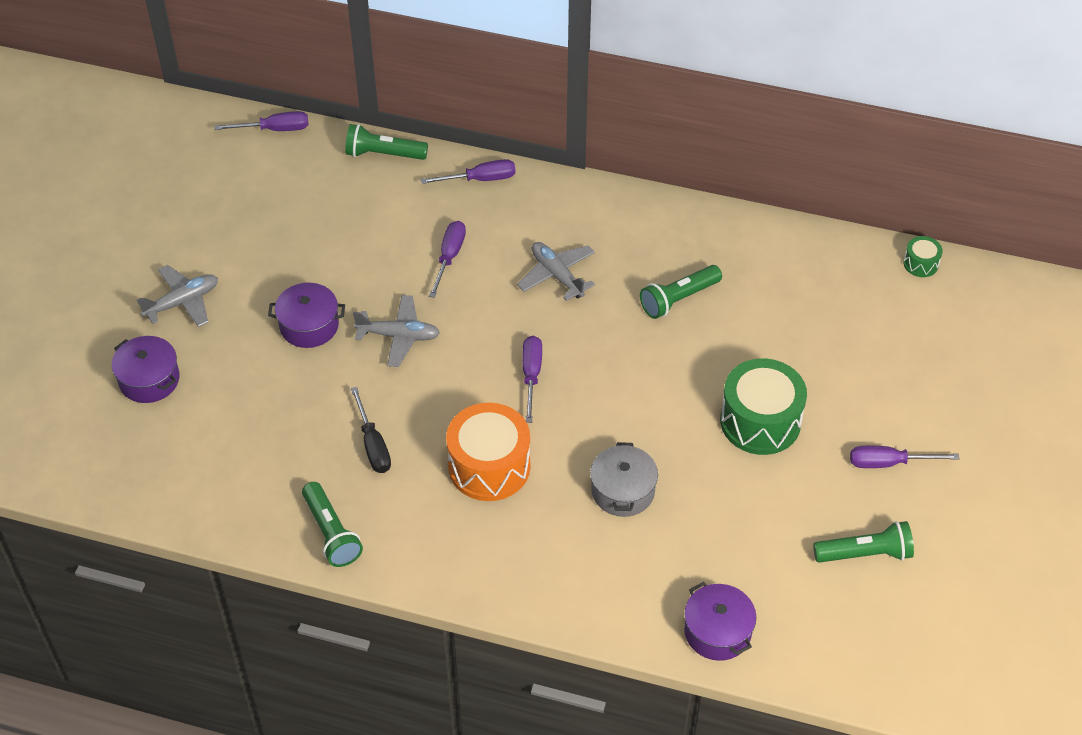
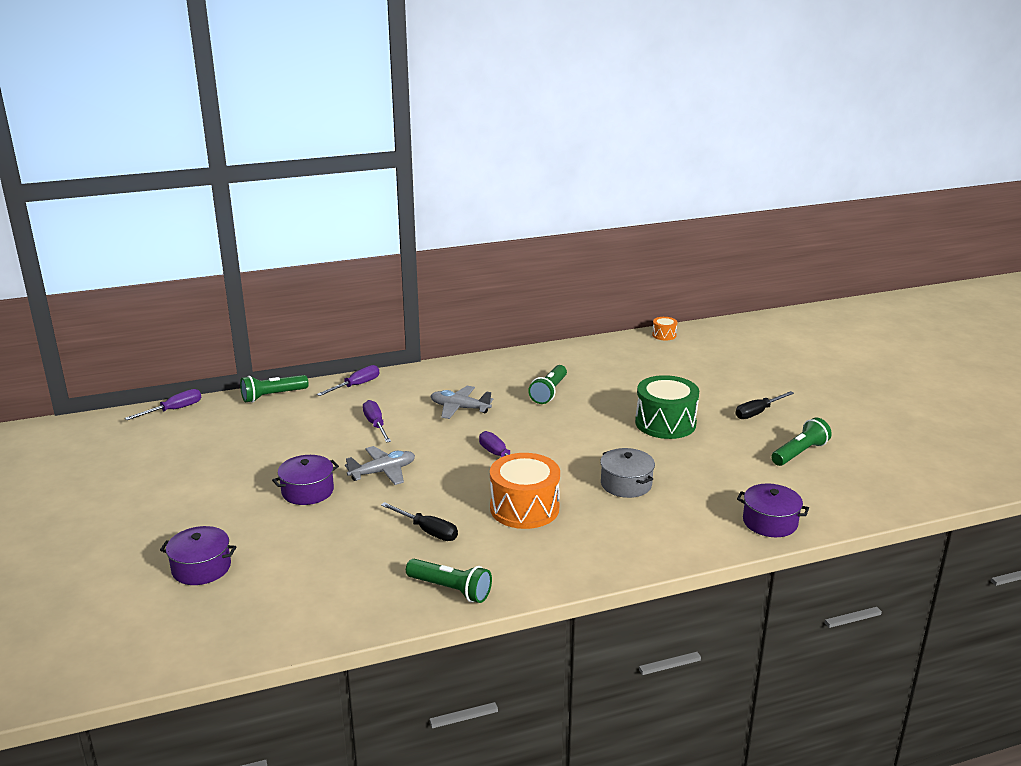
camera: 35 degrees left, 25 degrees down
grey plane [137,265,218,327] -> none
purple screwdriver [850,446,959,468] -> black screwdriver [736,391,794,419]
green drum [903,236,943,277] -> orange drum [652,317,677,341]

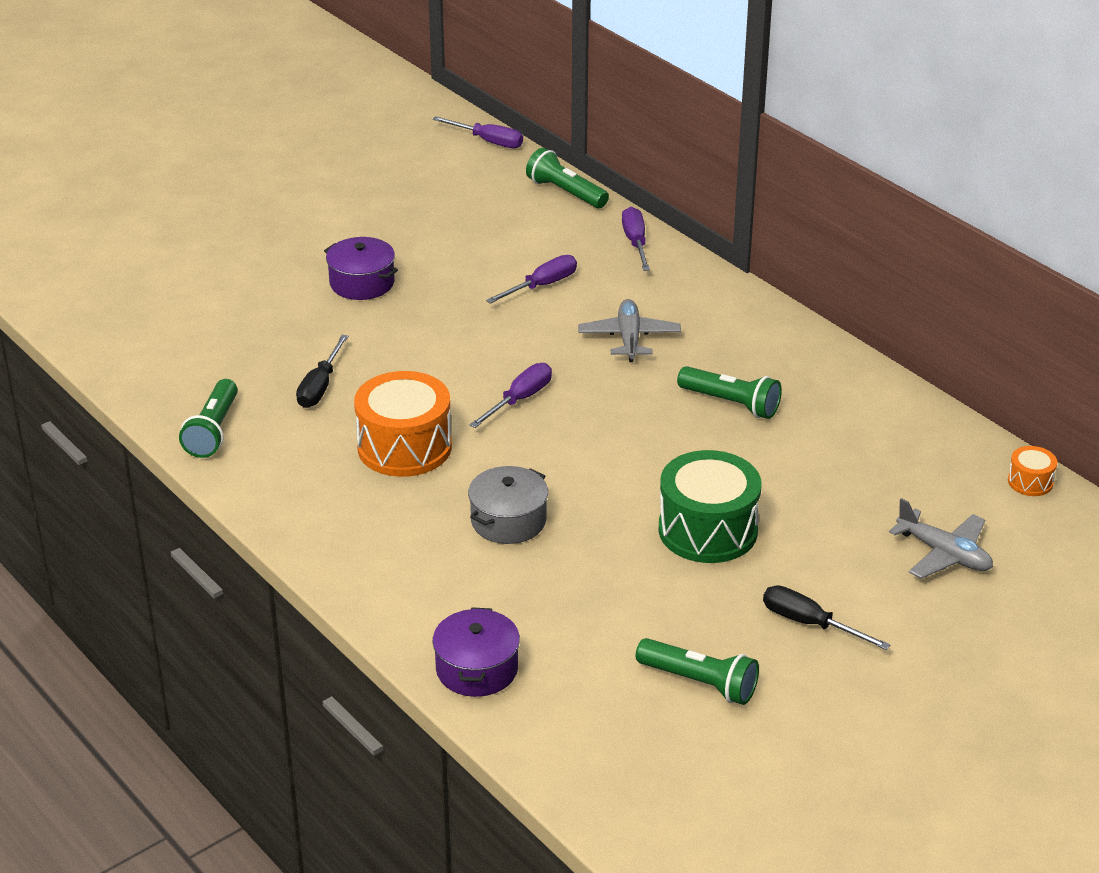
camera: 70 degrees right, 10 degrees up
purple pot [160,526,236,585] -> none
purple screwdriver [317,365,380,396] -> purple screwdriver turned 120 degrees counterclockwise [622,207,650,271]
grey plane [345,446,415,485] -> grey plane moved to [889,498,993,579]
green flashlight [528,365,567,404] -> green flashlight turned 150 degrees counterclockwise [677,366,782,419]

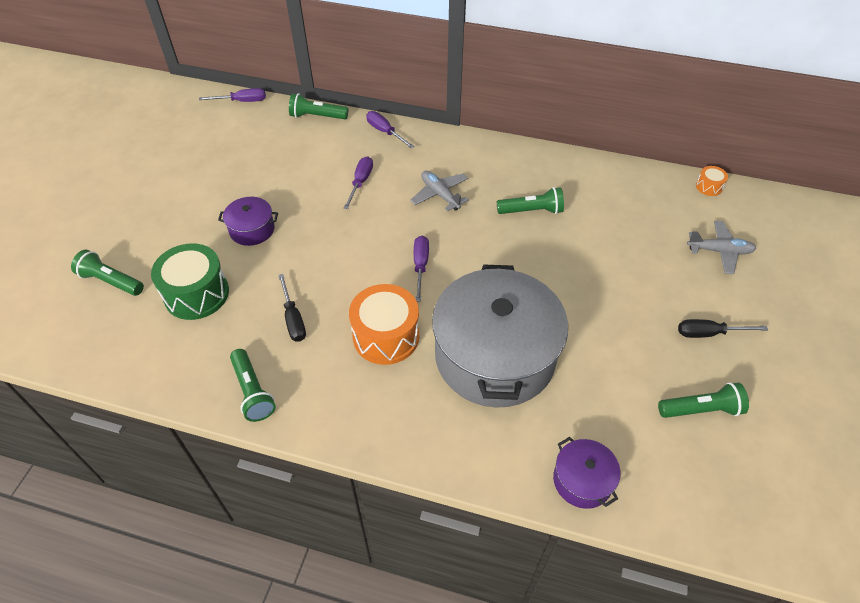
camera: 35 degrees left, 15 degrees up
grey pot [468,466,548,544] -> grey pot [432,264,568,407], size x2.31
green drum [659,450,762,563] -> green drum moved to [151,243,229,320]
none -> green flashlight [71,250,144,296]

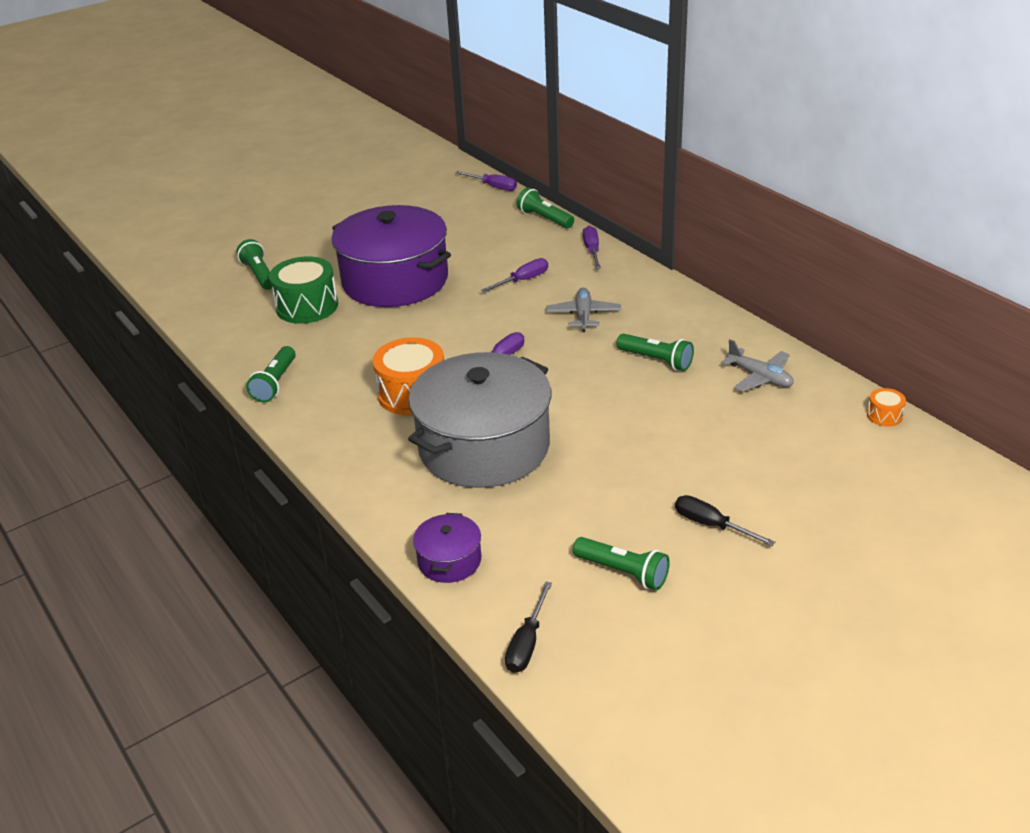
camera: 40 degrees right, 15 degrees down
purple pot [218,197,278,246] -> purple pot [331,205,451,307], size x2.31
black screwdriver [278,274,306,342] -> black screwdriver moved to [505,581,552,673]
grey plane [687,221,756,274] -> grey plane moved to [721,339,793,392]

